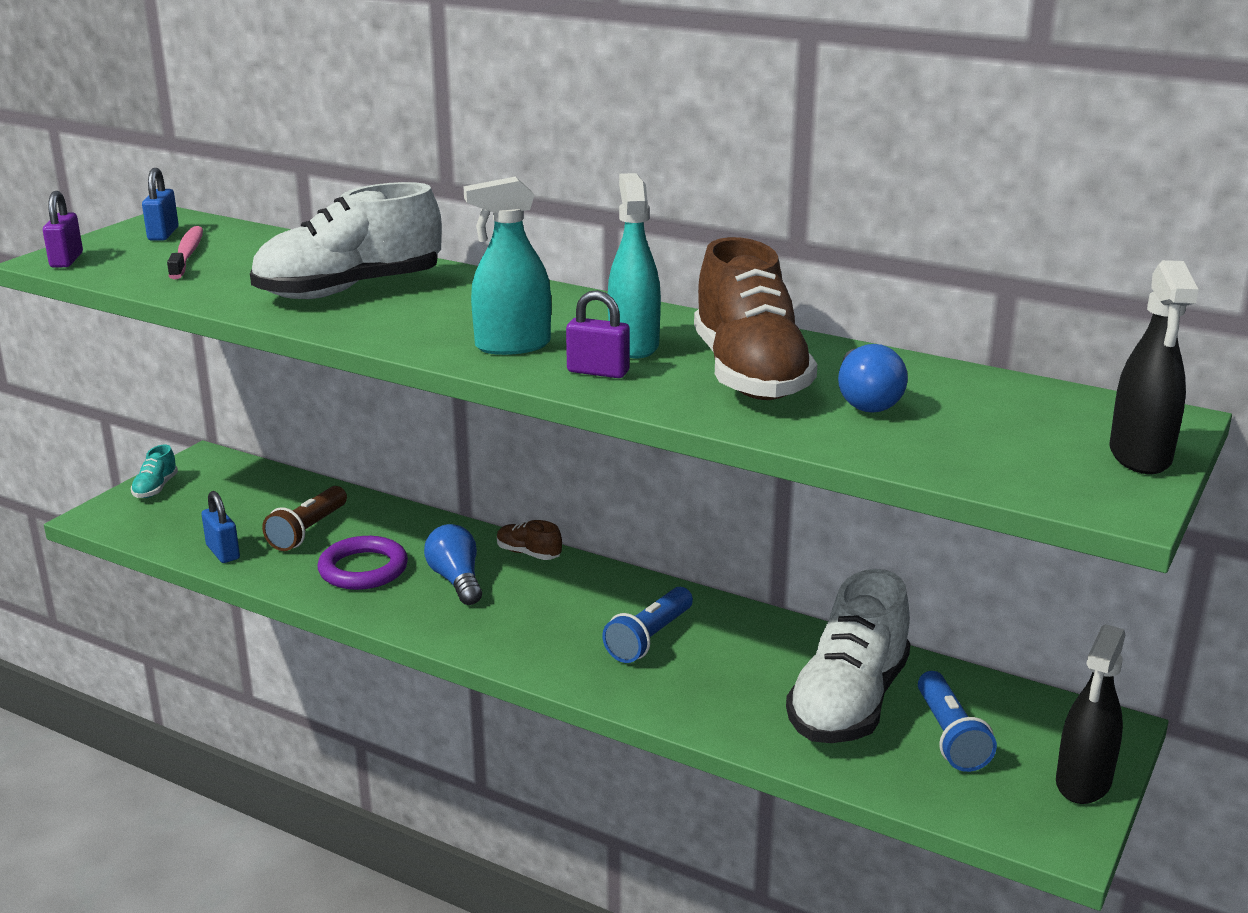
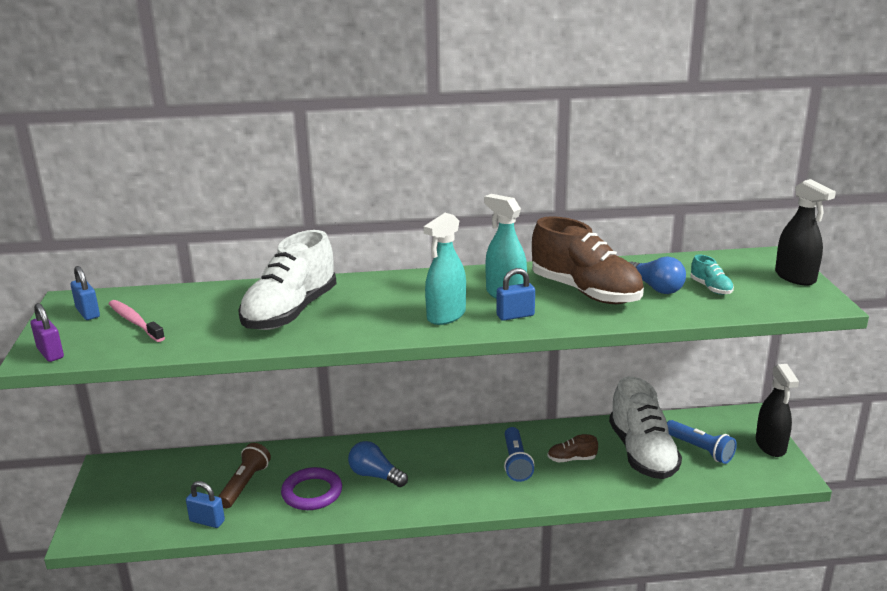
camera: 35 degrees left, 0 degrees up
turquoise shoe [131,444,178,498] -> turquoise shoe moved to [690,255,734,295]
brown flashlight [262,486,347,551] -> brown flashlight turned 150 degrees counterclockwise [218,443,271,508]
brown shoe [497,520,562,560] -> brown shoe moved to [548,434,598,462]
purple padlock [566,290,630,378] -> blue padlock [496,268,535,321]

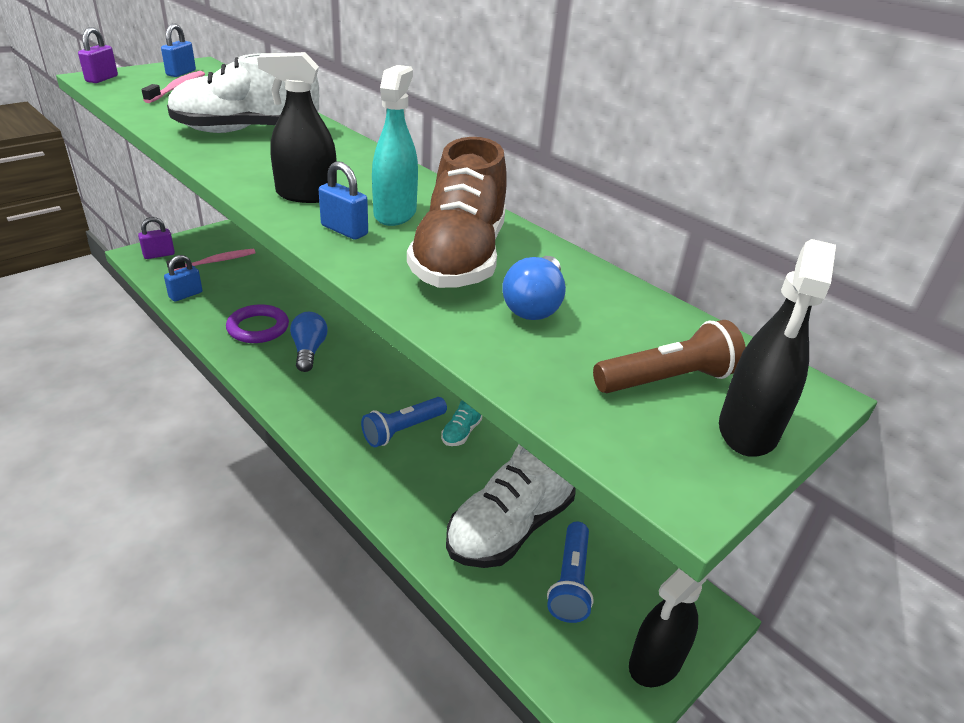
camera: 50 degrees right, 10 degrees up
blue padlock [186,481,225,528] -> blue padlock turned 60 degrees clockwise [164,255,202,302]
brown flashlight [218,443,271,508] -> brown flashlight moved to [593,320,746,393]
turquoise spray bottle [423,213,466,325] -> black spray bottle [257,52,337,203]
brown shoe [548,434,598,462] -> none
turquoise shoe [690,255,734,295] -> turquoise shoe moved to [441,400,482,446]
none -> purple padlock [138,217,175,259]
none -> pink toothbrush [166,249,256,271]

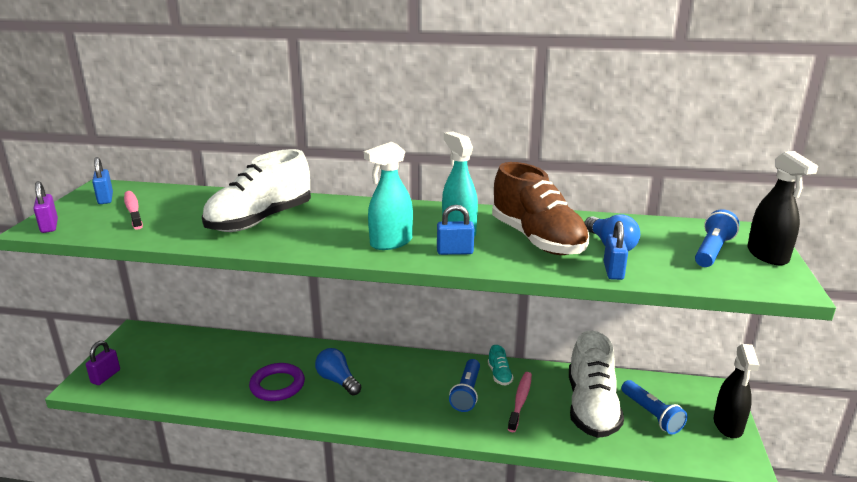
camera: 35 degrees left, 10 degrees down
blue padlock [164,255,202,302] -> blue padlock moved to [603,221,628,280]
pink toothbrush [166,249,256,271] -> pink toothbrush moved to [508,372,532,432]
black spray bottle [257,52,337,203] -> turquoise spray bottle [364,142,413,250]
brown flashlight [593,320,746,393] -> blue flashlight [695,209,739,267]

